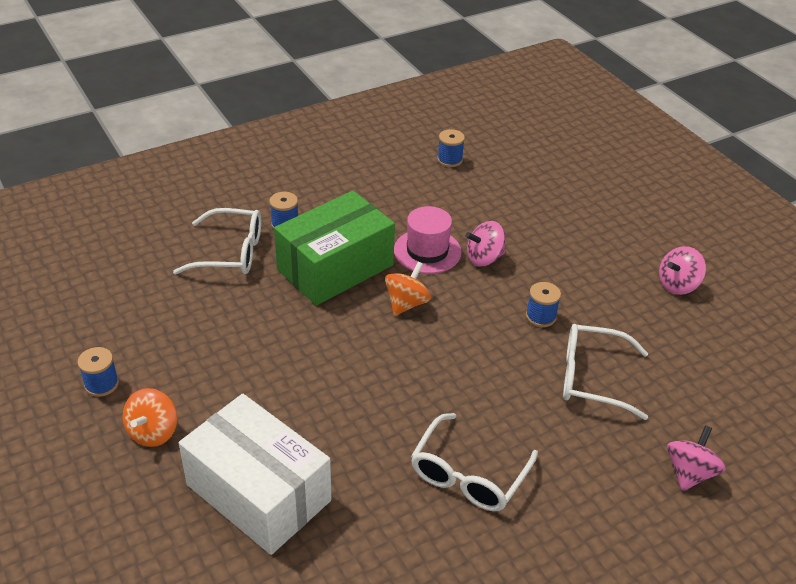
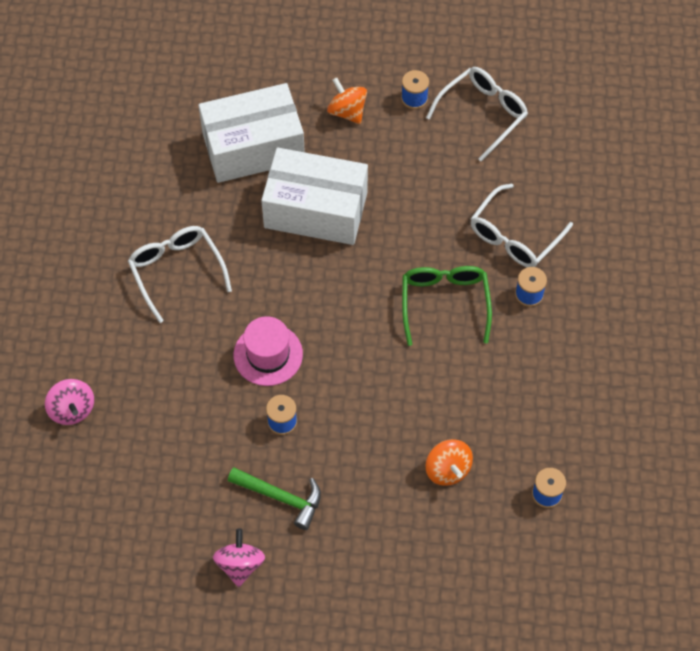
camera: 125 degrees right, 20 degrees up
green box [274,191,395,306] -> green glasses [402,266,492,346]
orange spinning top [385,262,431,316] -> orange spinning top moved to [426,439,473,486]
pink hat [394,206,462,274] -> pink hat moved to [234,316,303,386]
pink spinning top [465,221,505,267] -> none
white glasses [563,324,648,420] -> white glasses moved to [426,67,528,161]
none -> green hammer [228,467,321,530]
none -> white box [261,147,368,245]

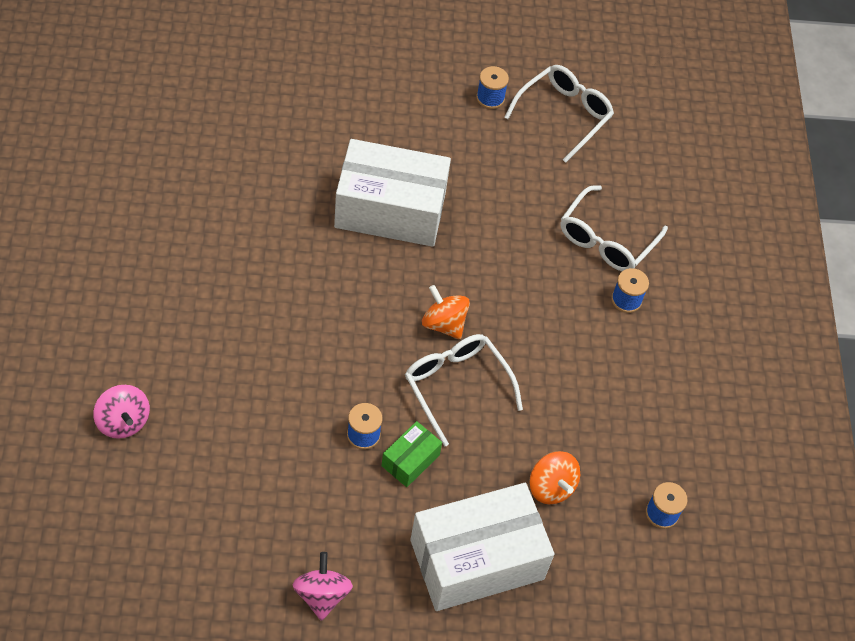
camera: 10 degrees left, 5 degrees down
white glasses [128,226,232,323] -> white glasses moved to [405,334,523,447]
white box [198,83,305,183] -> white box moved to [410,483,555,611]
green hammer [228,467,321,530] -> none
pink hat [234,316,303,386] -> none
orange spinning top [327,77,367,124] -> orange spinning top moved to [422,285,470,339]
green glasses [402,266,492,346] -> none
none -> green box [381,421,442,487]

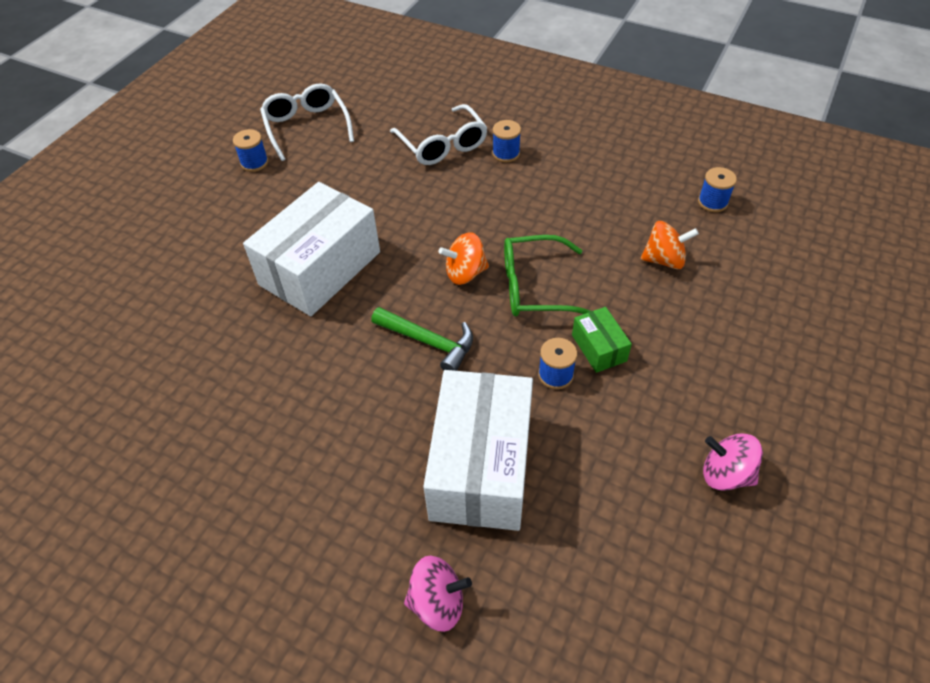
camera: 55 degrees left, 5 degrees down
white glasses [405,334,523,447] -> green glasses [504,235,590,316]
white box [410,483,555,611] -> white box moved to [423,370,533,531]
none -> green hammer [371,307,473,371]

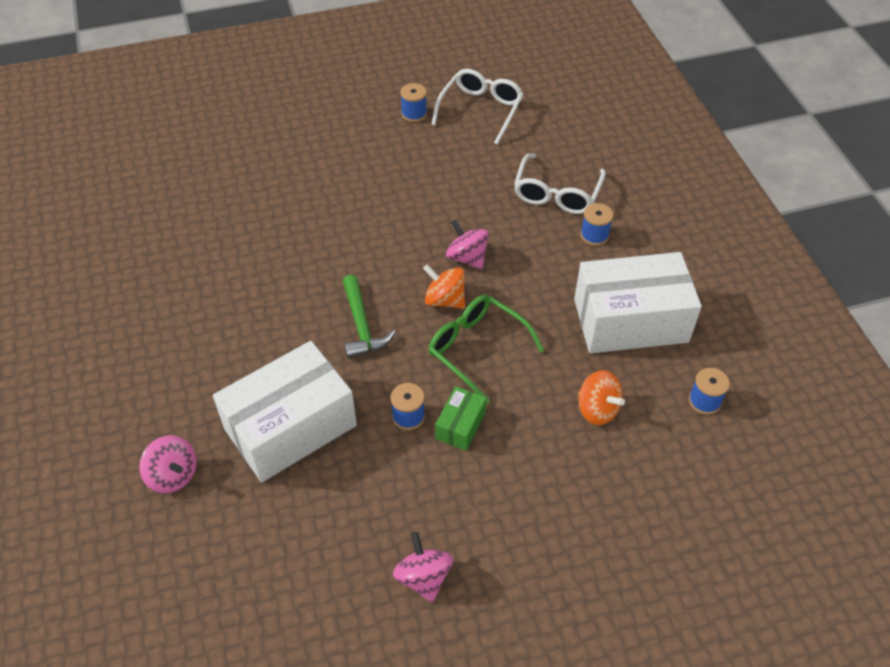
camera: 45 degrees right, 0 degrees up
white box [243,182,380,316] -> white box moved to [574,252,702,353]
none -> pink spinning top [446,219,489,270]

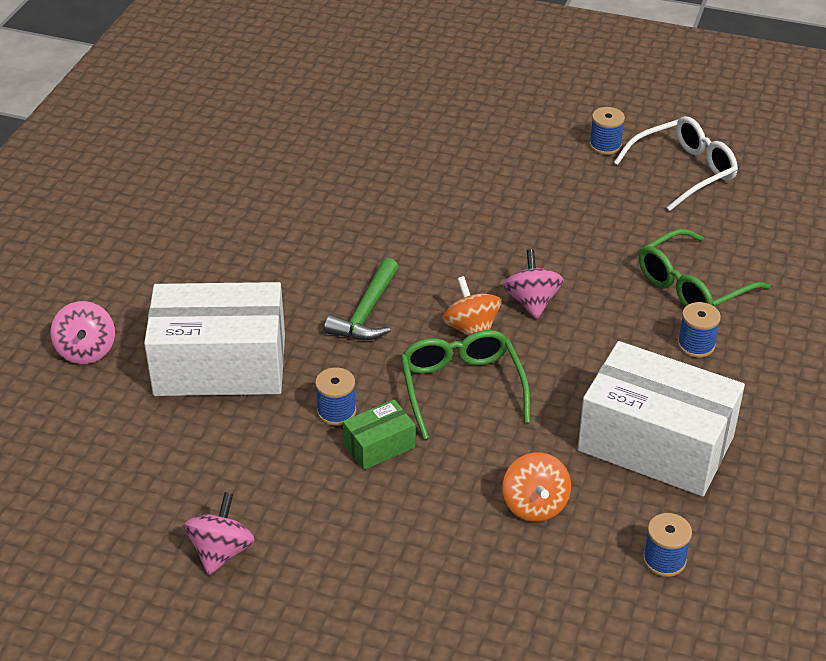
camera: 35 degrees right, 10 degrees down
white glasses [514,153,606,214] -> green glasses [639,229,771,307]

